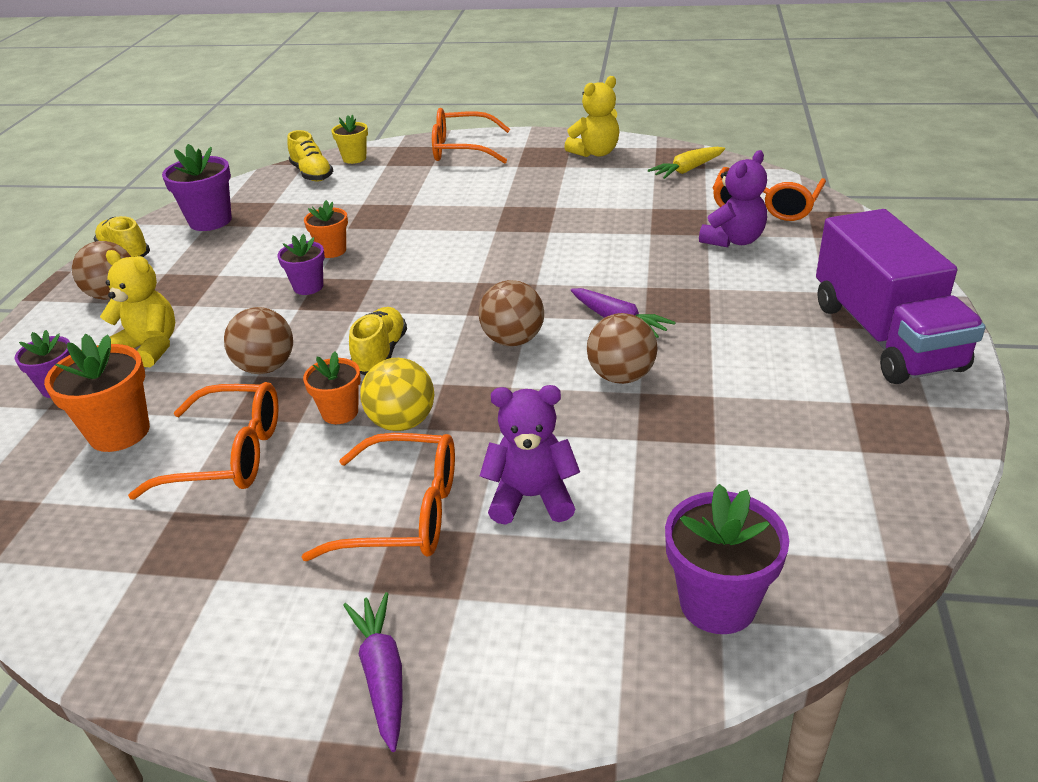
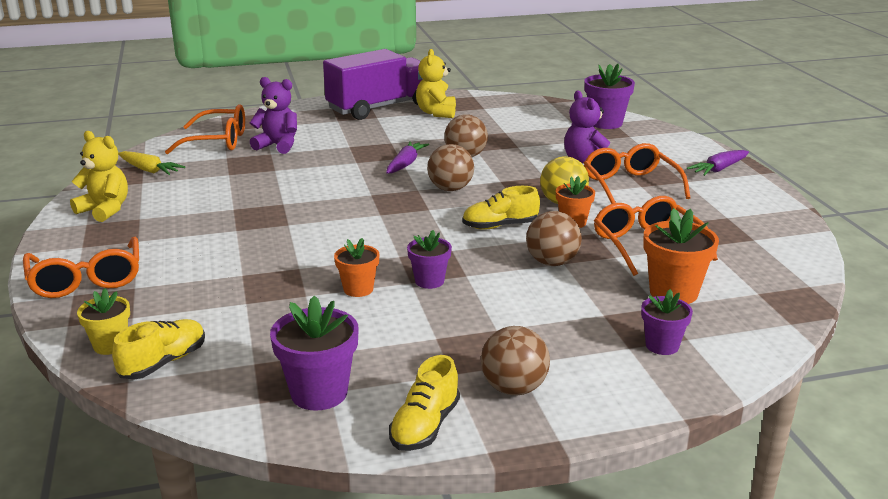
camera: 115 degrees left, 10 degrees down
yellow teddy bear [100,250,175,367] -> yellow teddy bear moved to [416,49,456,118]

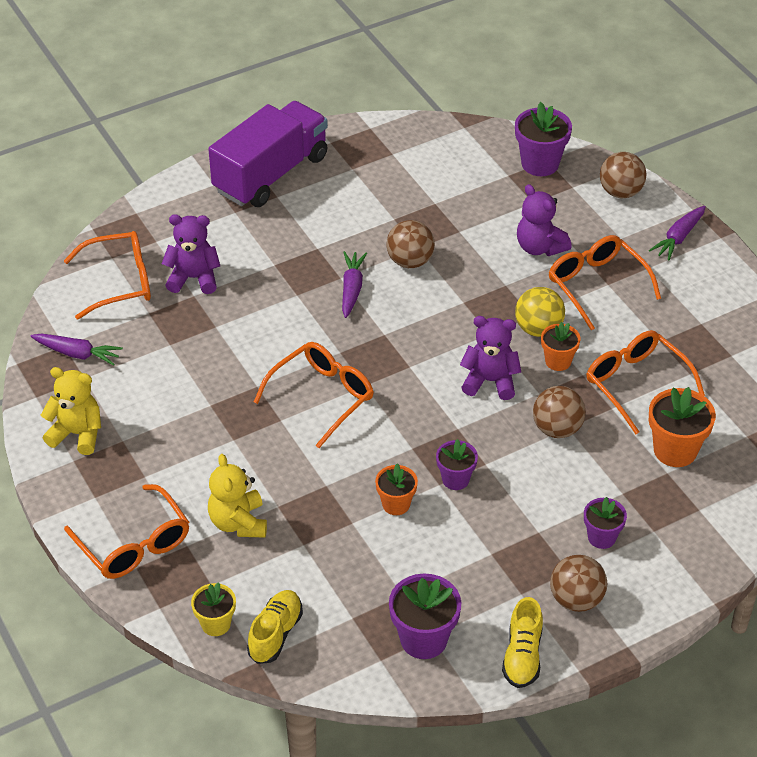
camera: 15 degrees left, 20 degrees up
yellow carrot [118,151,185,175] -> purple carrot [31,333,123,366]
yellow teddy bear [416,49,456,118] -> yellow teddy bear moved to [208,454,267,538]
brown ball [427,144,474,191] -> brown ball moved to [600,152,647,198]
yellow shoe [462,186,540,230] -> purple teddy bear [460,316,521,400]
purple flower pot [641,289,693,355] -> purple flower pot moved to [584,497,627,549]
none -> orange glasses [254,342,373,448]

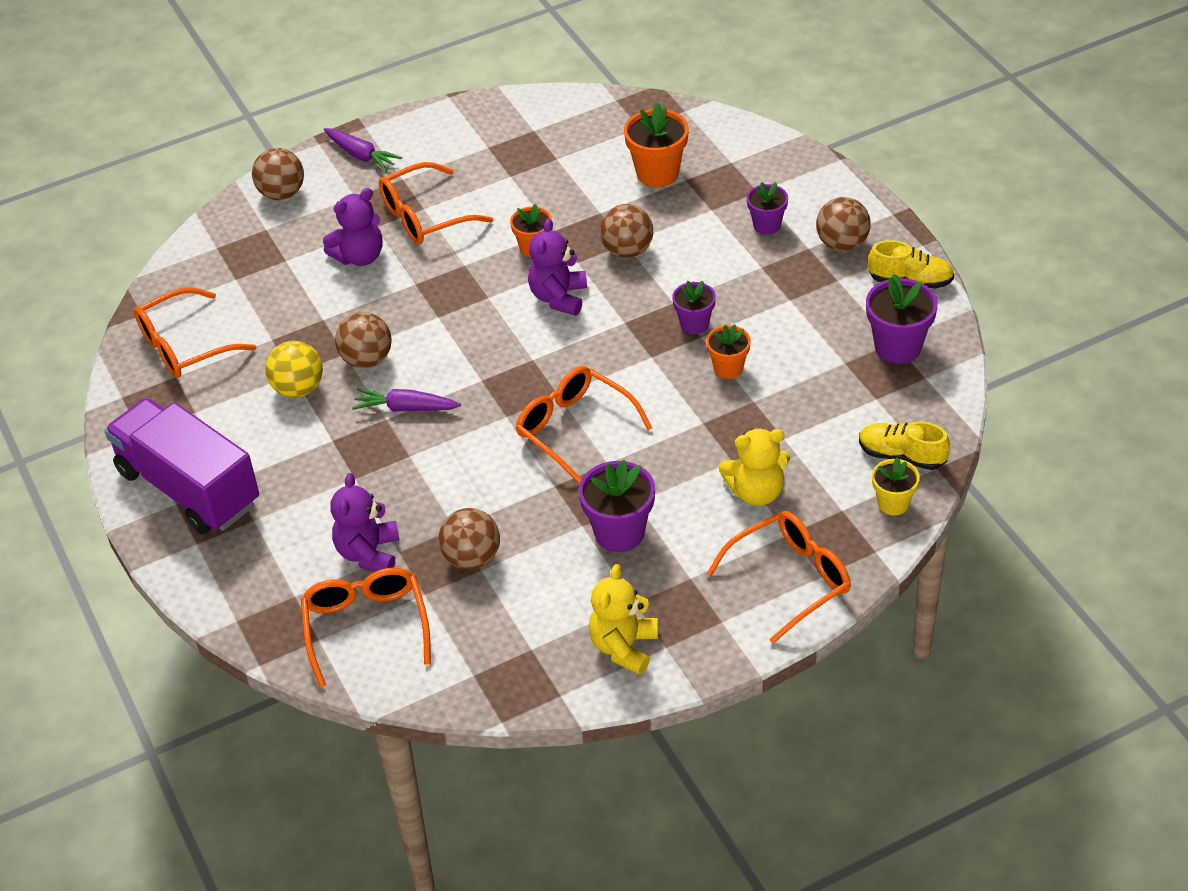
camera: 85 degrees left, 0 degrees up
purple carrot [31,333,123,366] -> none
purple flower pot [515,102,572,176] -> purple flower pot moved to [579,460,655,552]
yellow ball [515,287,565,337] -> yellow ball moved to [265,341,323,398]
orange glasses [586,330,705,434] -> orange glasses moved to [134,287,256,378]
none -> brown ball [438,508,500,570]

